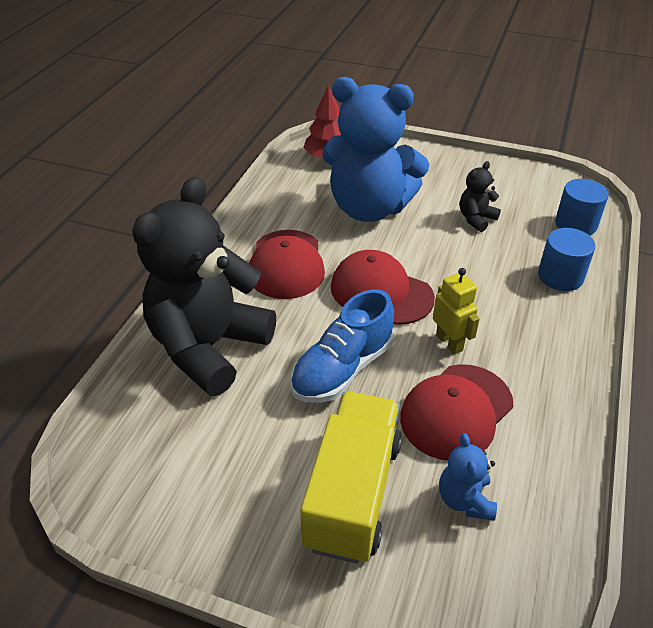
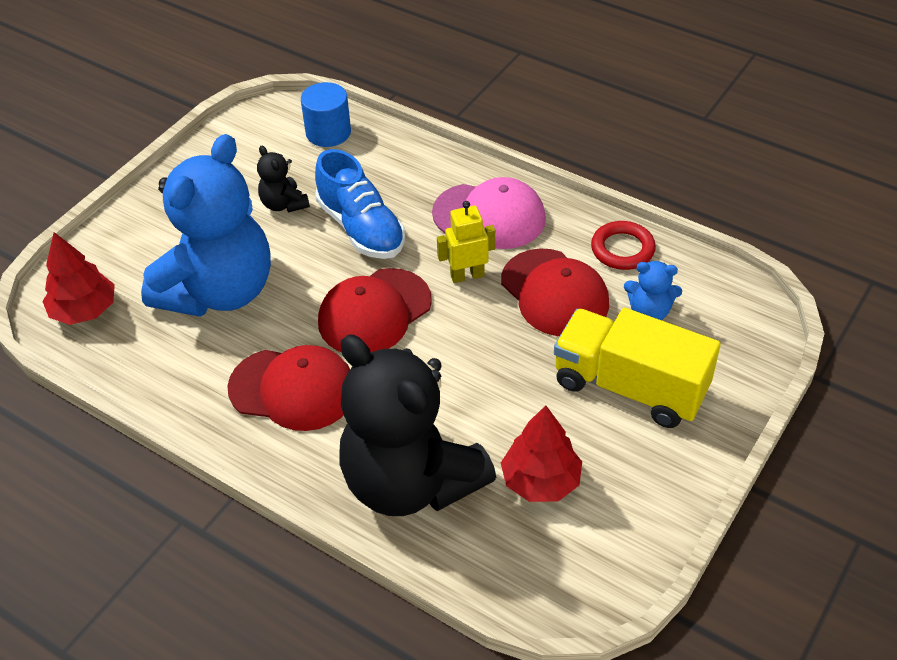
camera: 75 degrees left, 5 degrees up
blue shoe [291,289,394,403] -> blue shoe moved to [315,149,405,259]
blue cylinder [538,228,595,291] -> none
none -> pink cap [432,177,546,249]
none -> red tree [501,405,582,502]
none -> red ring [591,221,656,270]

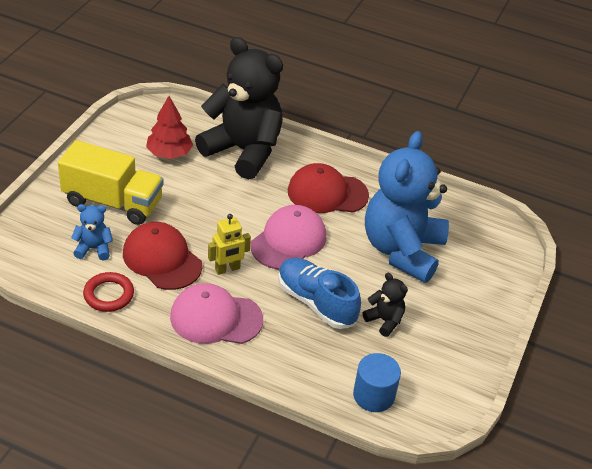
camera: 165 degrees right, 5 degrees down
red tree [42,232,115,325] -> none
red cap [318,268,432,352] -> pink cap [250,205,326,270]

